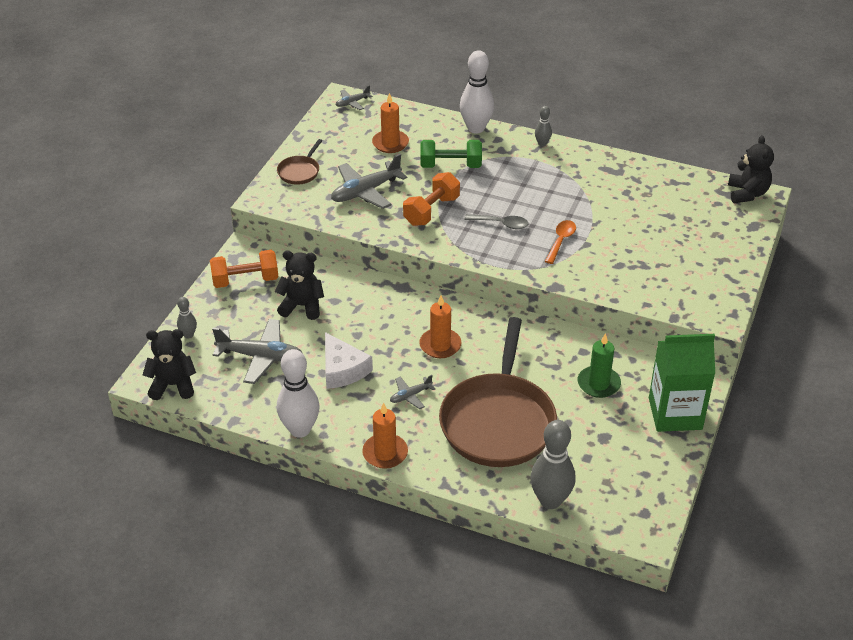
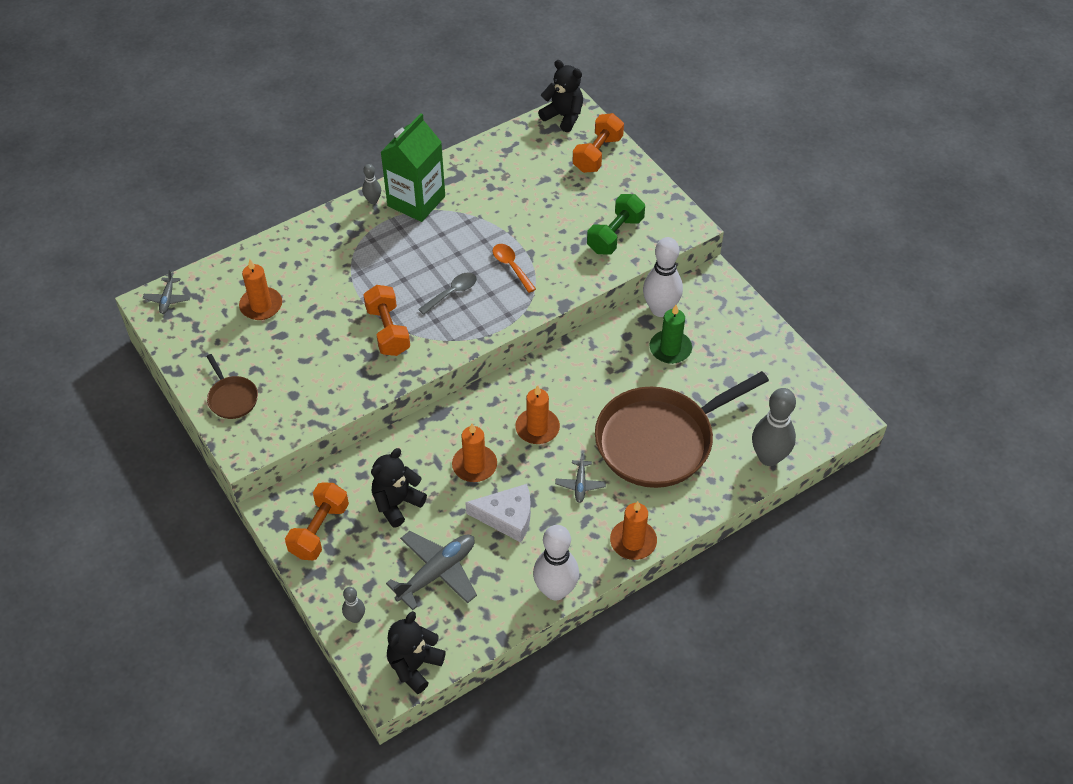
camera: 55 degrees left, 10 degrees up
grey plane [331,154,407,209] -> none
green dumbbell [420,140,482,168] -> green dumbbell moved to [587,194,645,255]
brown pan [439,317,557,467] -> brown pan turned 105 degrees clockwise [595,371,769,488]
white bowling pin [460,50,494,133] -> white bowling pin moved to [643,237,683,317]
green carton [649,334,715,432] -> green carton moved to [380,113,445,222]
none -> orange candle [452,423,497,482]
none -> orange dumbbell [572,113,624,173]

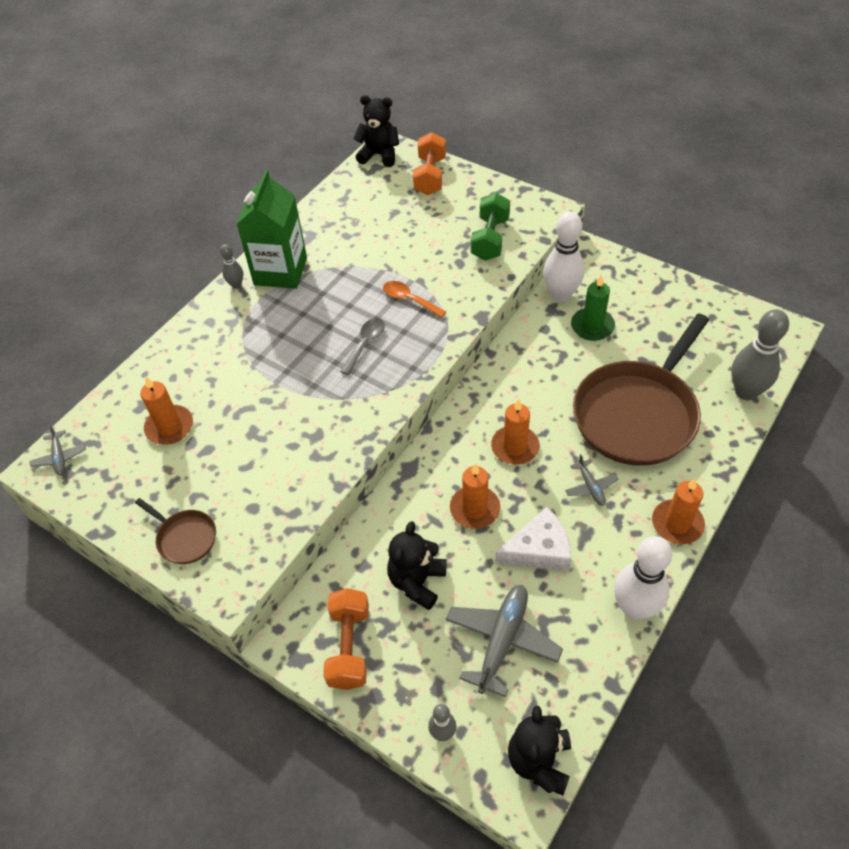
camera: 20 degrees left, 0 degrees up
orange dumbbell [363,285,410,356] -> none

